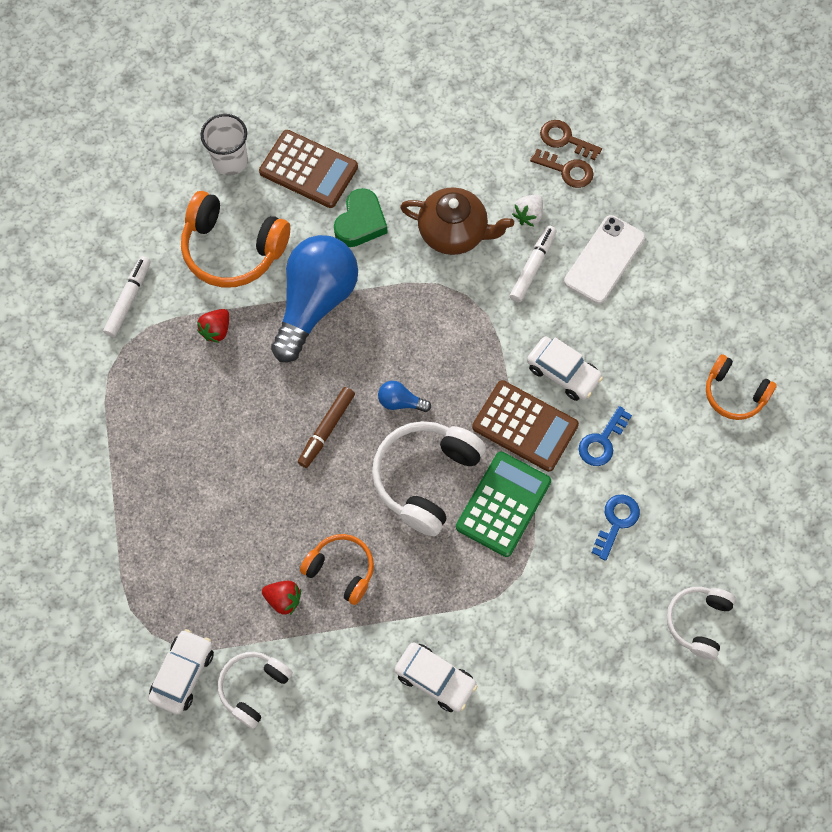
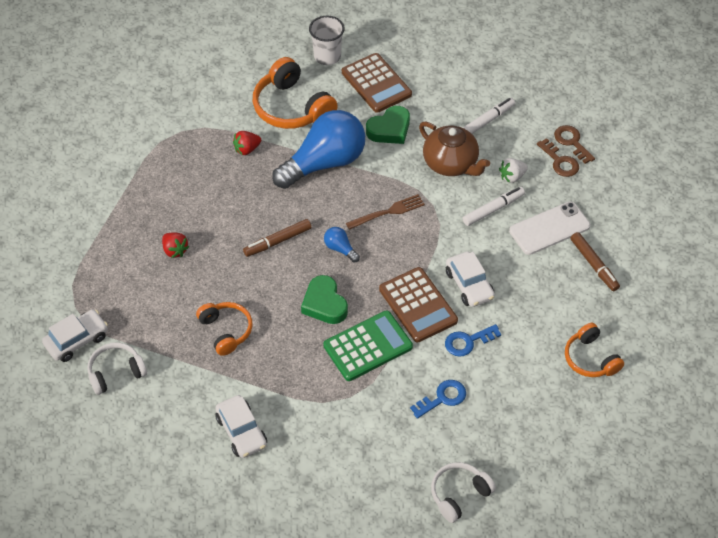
camera: 30 degrees right, 15 degrees down
white marker [103,256,150,337] -> white marker moved to [463,98,515,134]
red strawberry [262,581,301,615] -> red strawberry moved to [162,232,189,258]
white headphones [372,421,486,536] -> green heart [301,275,348,324]
none -> brown fork [346,194,425,230]
none -> brown marker [571,232,620,291]

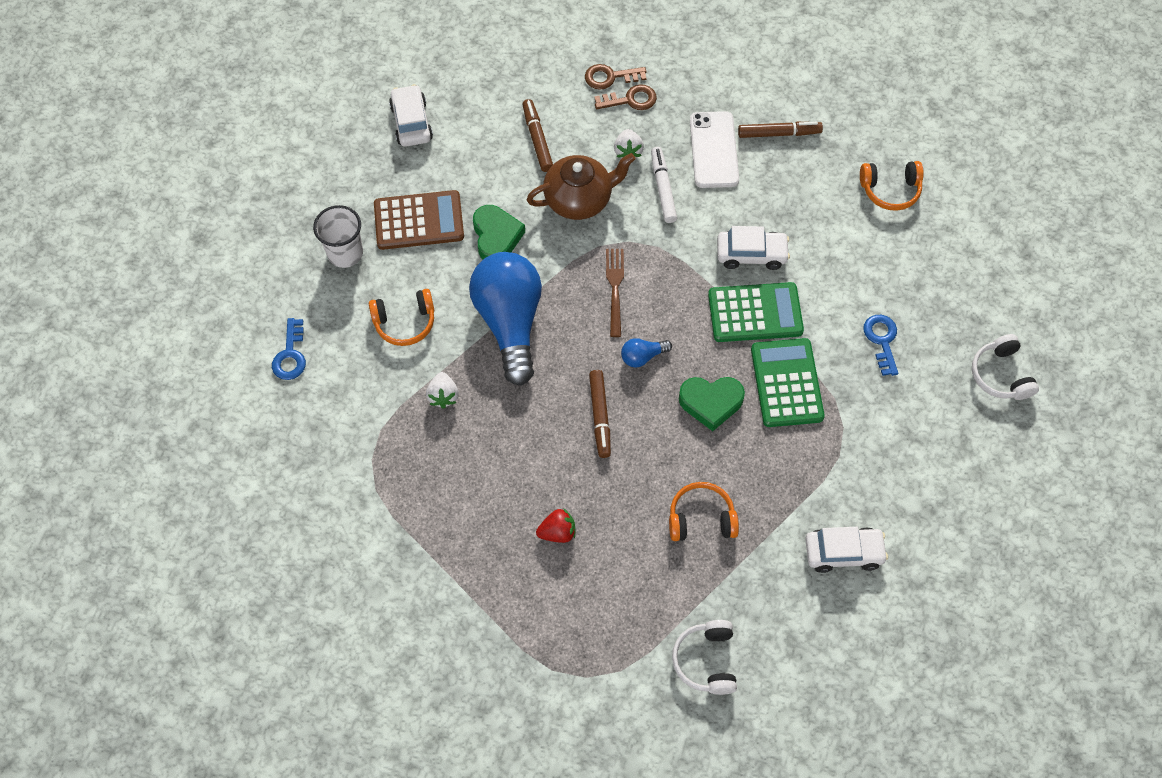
camera: 65 degrees left, 10 degrees up
white car [42,310,108,362] -> white car moved to [389,84,433,147]
red strawberry [233,131,261,155] -> white strawberry [426,372,459,409]
orange headphones [253,57,338,129] -> orange headphones [369,289,434,346], size x0.61
brown calculator [379,267,458,342] -> green calculator [708,282,804,342]
blue key [445,324,501,357] -> blue key moved to [272,318,306,380]
white marker [463,98,515,134] -> brown marker [522,99,553,172]

